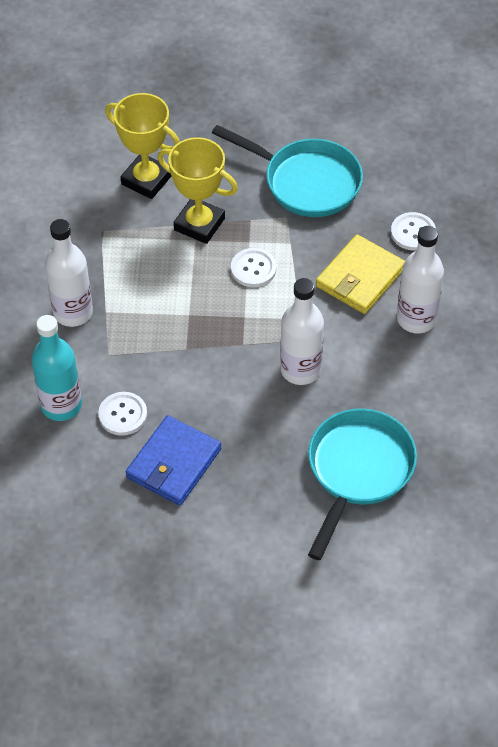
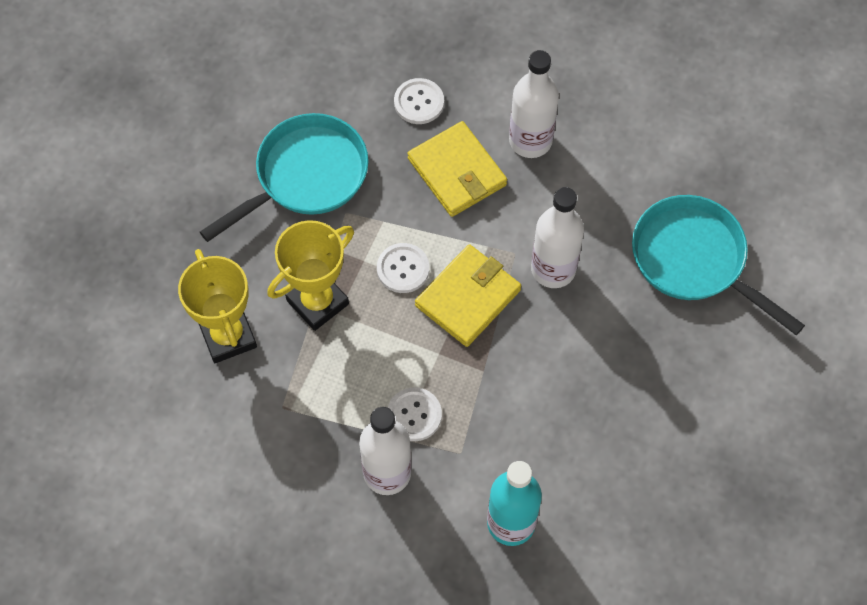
camera: 70 degrees left, 10 degrees up
white button [98,392,147,436] -> white button moved to [388,387,442,441]
yellow trophy [105,93,180,199] -> yellow trophy turned 75 degrees counterclockwise [178,249,257,363]
blue wallet [126,415,221,506] -> none
none -> yellow wallet [415,244,521,347]

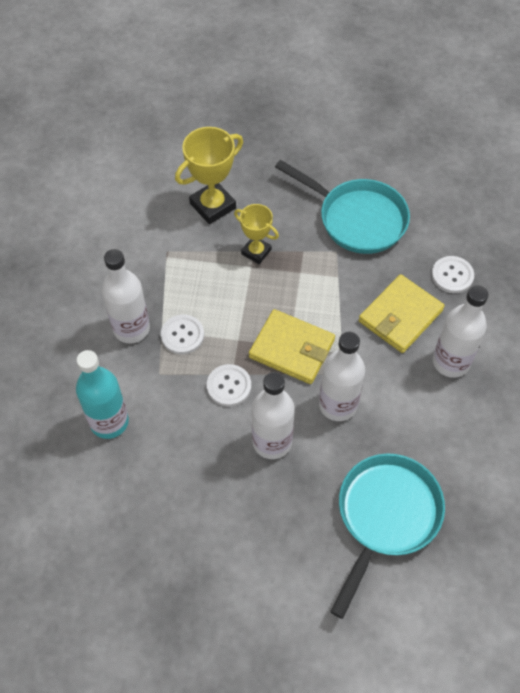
camera: 75 degrees right, 5 degrees down
yellow trophy [267,220,354,331] -> yellow trophy [234,204,279,264], size x0.63
white button [377,243,429,293] -> white button moved to [207,364,251,407]
none -> white bottle [252,372,295,459]

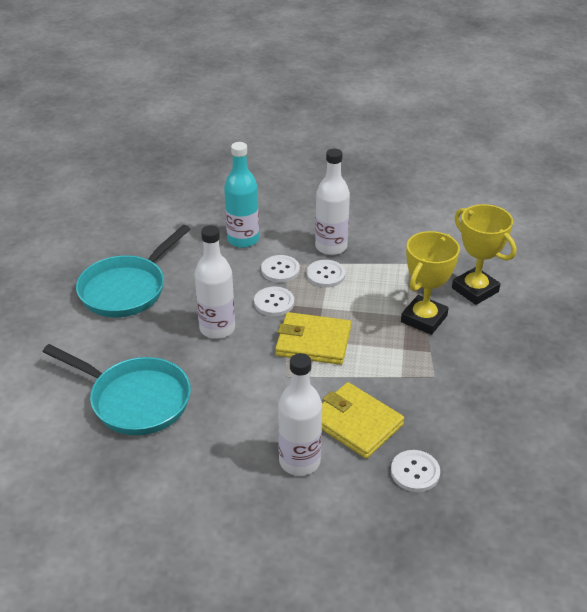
camera: 90 degrees right, 20 degrees down
yellow trophy [234,204,279,264] -> yellow trophy [401,231,460,335], size x1.58
yellow wallet [249,309,335,384] -> yellow wallet turned 75 degrees clockwise [275,312,351,365]
turquoise pan [275,160,410,254] -> turquoise pan moved to [76,225,190,317]
white bottle [319,331,365,421] -> none
none -> white button [261,255,300,283]

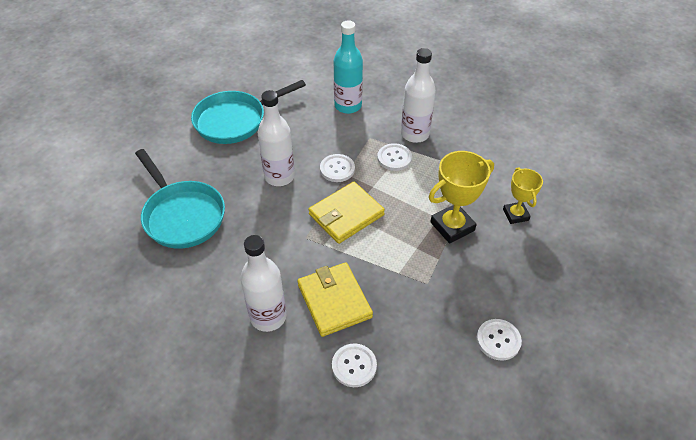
camera: 25 degrees right, 10 degrees up
white button [261,255,300,283] -> white button moved to [477,319,522,360]
yellow wallet [275,312,351,365] -> yellow wallet turned 75 degrees counterclockwise [308,182,385,244]
yellow trophy [452,204,516,305] -> yellow trophy [503,167,543,224], size x0.63

